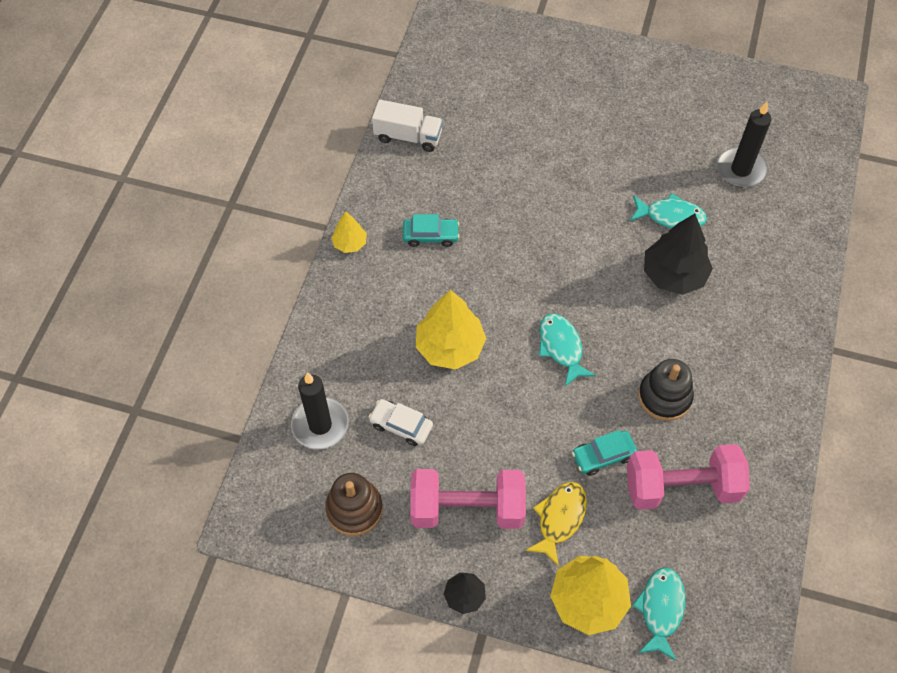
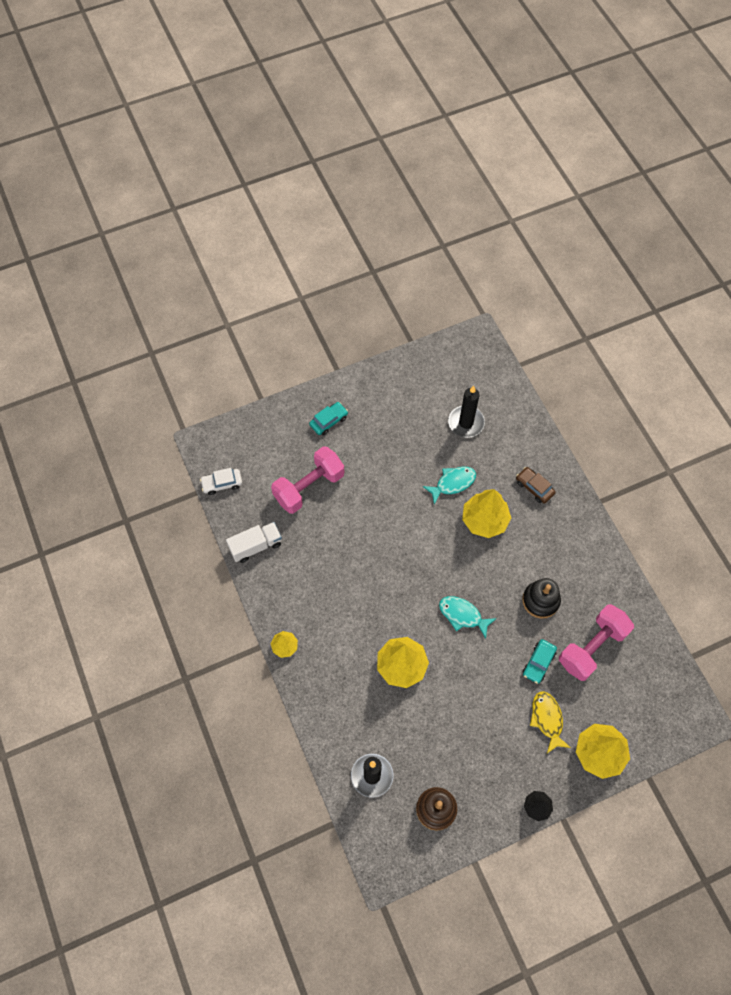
camera: 40 degrees left, 5 degrees up
white car [369,399,433,446] -> white car moved to [200,468,242,495]
turquoise car [403,214,459,247] -> turquoise car moved to [309,402,348,435]
pink dumbbell [410,469,526,529] -> pink dumbbell moved to [271,446,344,514]
turquoise fish [632,568,685,661] -> none
black tree [644,214,713,295] -> yellow tree [462,489,511,538]
none -> brown car [516,467,556,503]

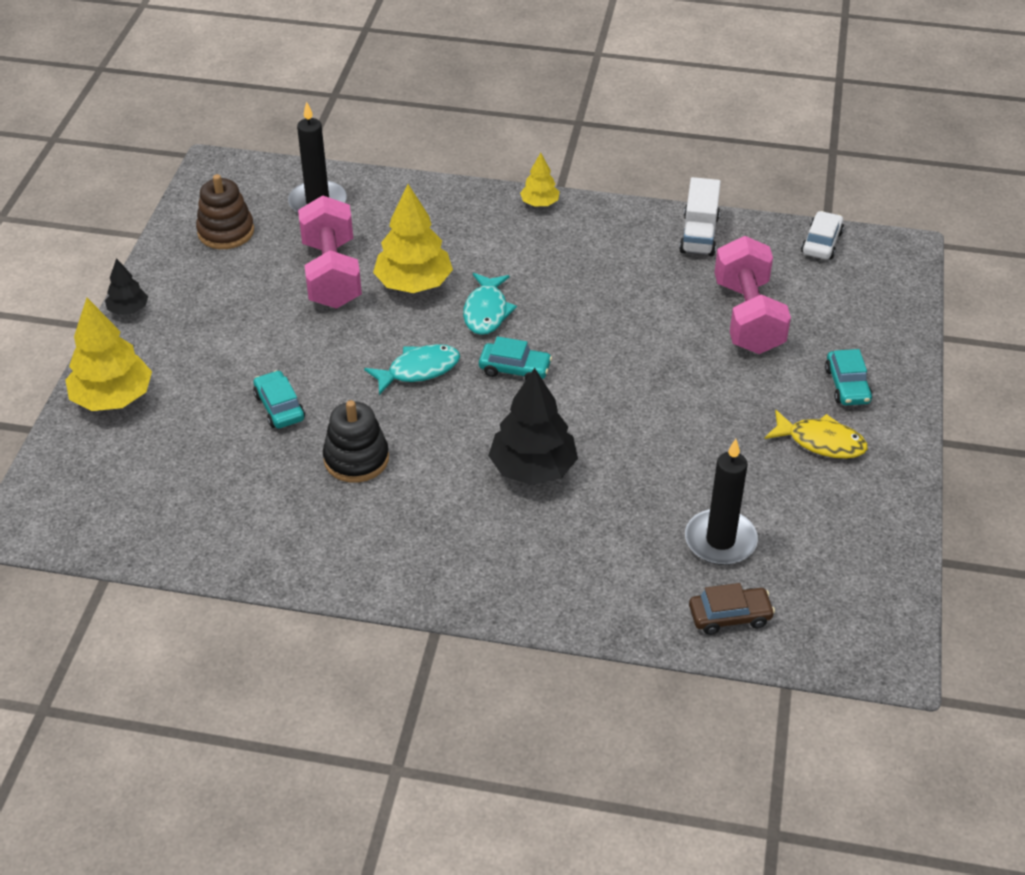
camera: 125 degrees right, 20 degrees down
turquoise fish [423,467,476,504] -> turquoise fish moved to [463,273,517,335]
yellow tree [462,489,511,538] -> black tree [488,368,578,485]
brown car [516,467,556,503] -> brown car moved to [689,583,775,635]
yellow fish [530,691,571,753] -> yellow fish moved to [765,410,868,459]
pink dumbbell [559,604,634,681] -> pink dumbbell moved to [298,195,362,309]
none -> turquoise car [479,336,552,380]

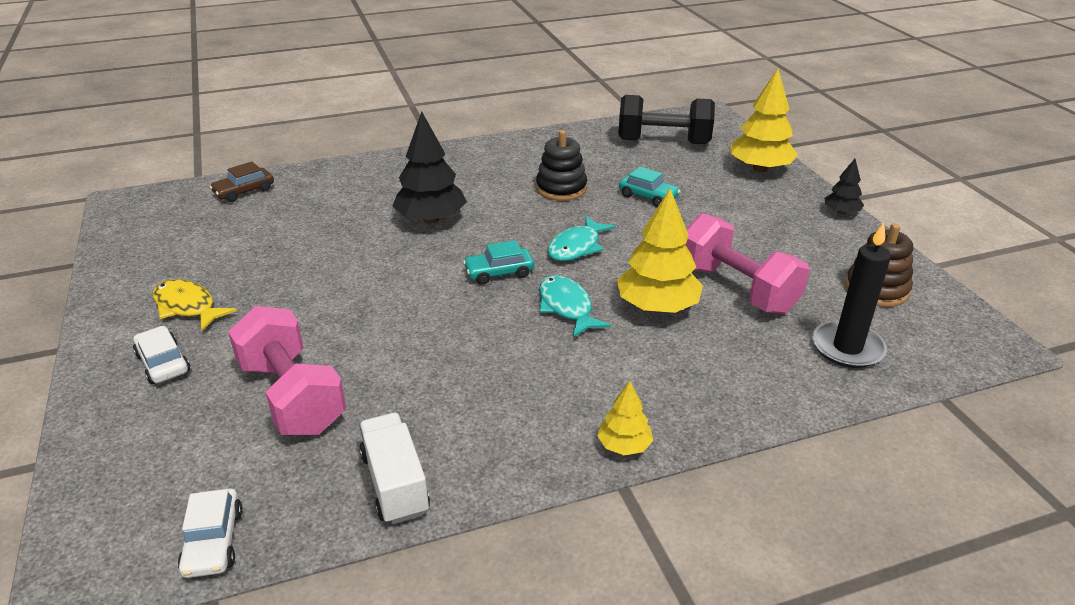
camera: 150 degrees right, 10 degrees down
black candle [685,439,758,565] -> none
yellow fish [765,410,868,459] -> yellow fish turned 45 degrees clockwise [153,279,237,331]
turquoise car [825,349,873,405] -> white car [133,326,190,384]
none -> black dumbbell [618,95,715,144]

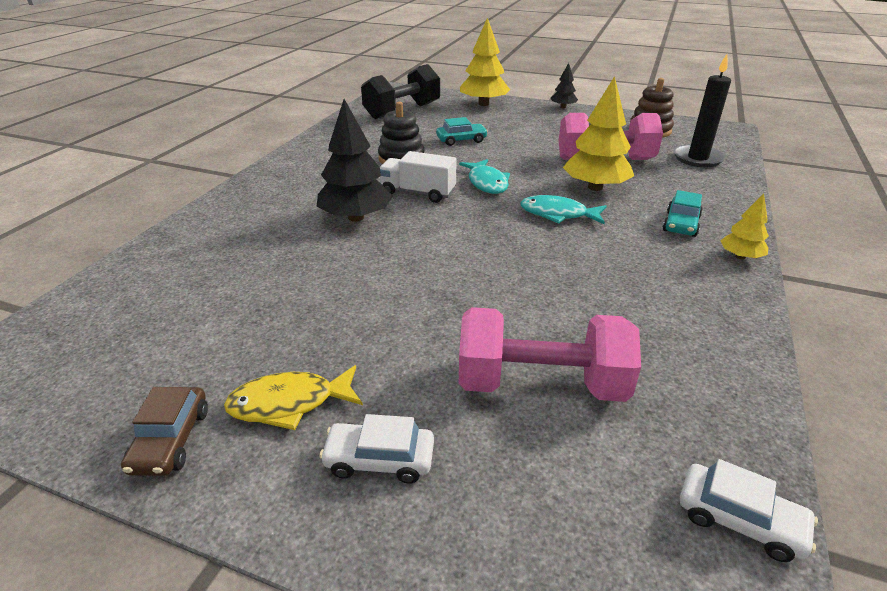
camera: 50 degrees left, 0 degrees up
brown car [210,162,274,202] -> brown car moved to [121,387,208,476]
white truck [359,413,430,524] -> white truck moved to [380,151,457,203]
turquoise car [463,240,534,285] -> turquoise car moved to [663,190,703,237]

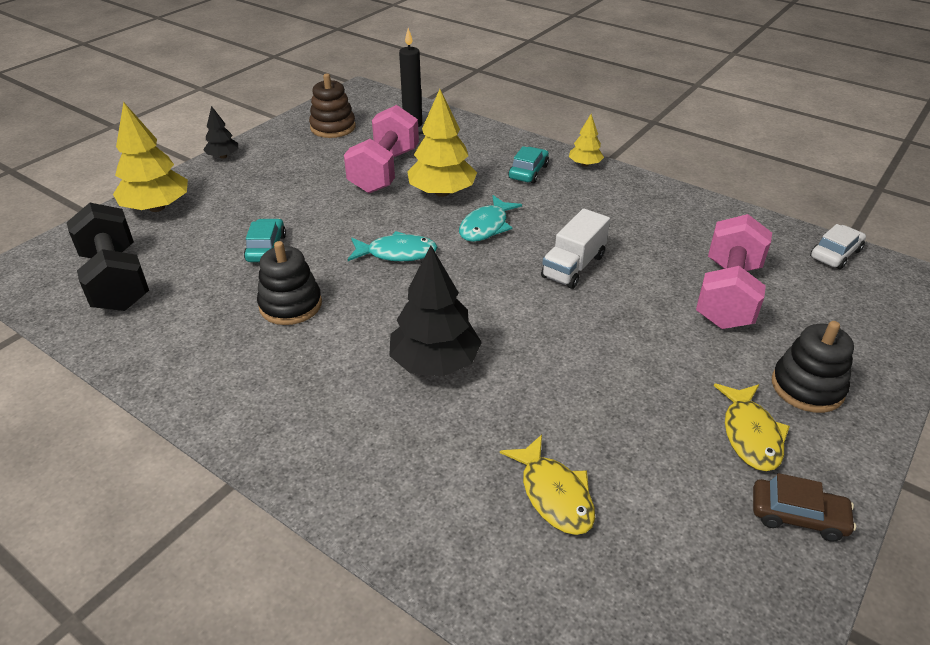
camera: 75 degrees left, 5 degrees up
white car [319,414,434,484] -> black stacking toy [772,321,854,413]
white truck [380,151,457,203] -> white truck moved to [541,208,610,289]
turquoise car [663,190,703,237] -> turquoise car turned 105 degrees counterclockwise [508,146,549,183]
none -> yellow fish [500,434,595,535]

